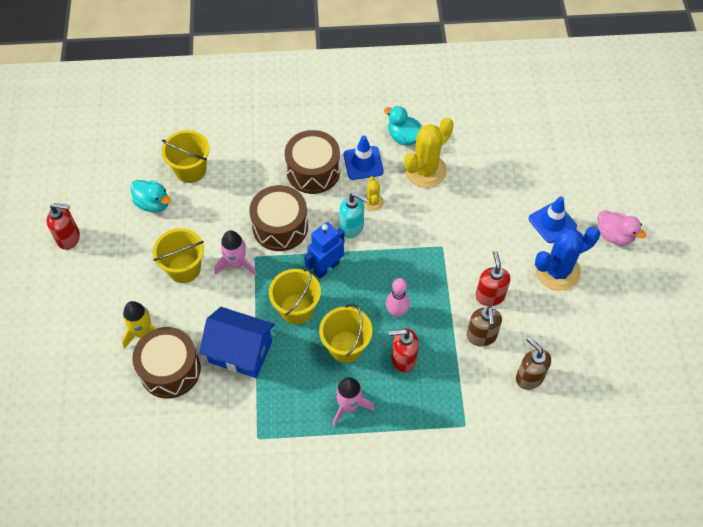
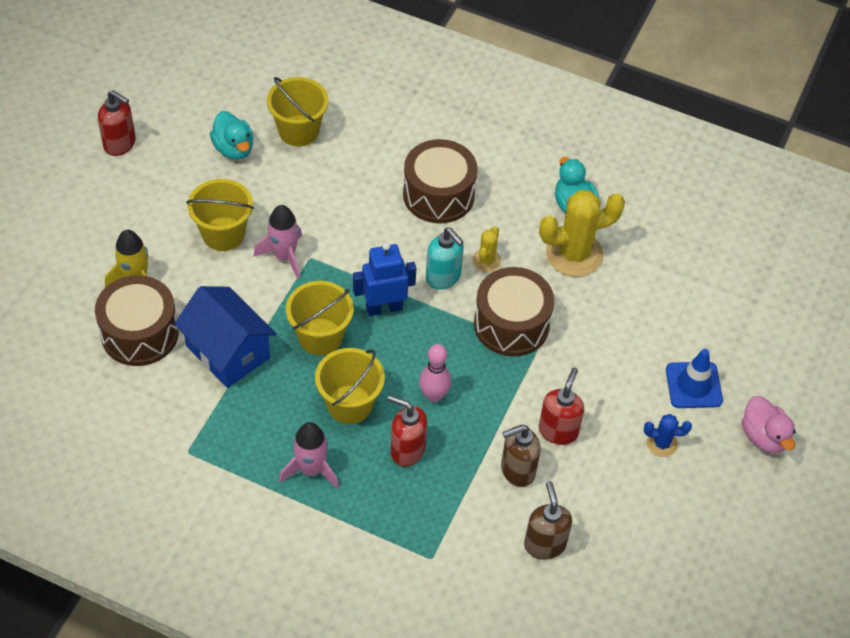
camera: 25 degrees right, 5 degrees down
brown drum [249,185,308,251] -> brown drum moved to [474,267,554,356]
blue traffic cone [344,135,384,180] -> none
brown soap dispenser [467,306,502,346] -> brown soap dispenser turned 45 degrees clockwise [501,425,540,487]
blue cactus [535,227,600,291] -> blue cactus [644,414,692,457], size x0.50

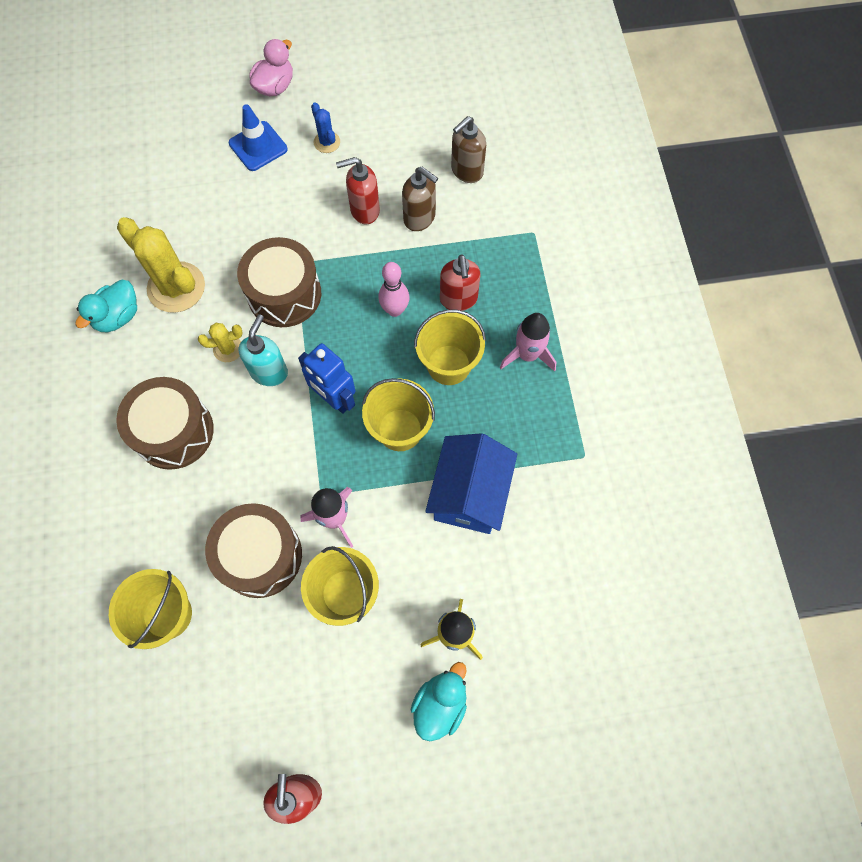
camera: 120 degrees left, 15 degrees up
brown drum [95,275,179,366] -> brown drum moved to [205,503,302,598]
turquoise duck [210,111,254,160] -> turquoise duck moved to [411,662,467,741]

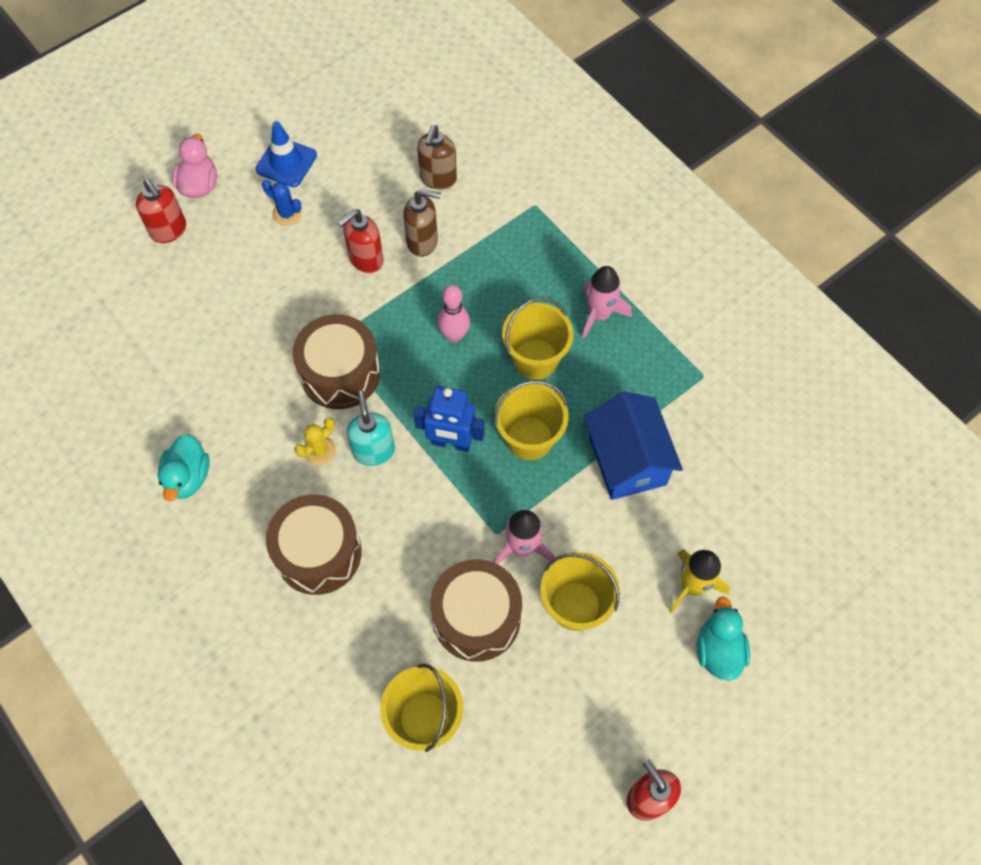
camera: 30 degrees left, 5 degrees down
yellow cactus [117,217,205,313] -> none
blue traffic cone [229,104,288,171] -> blue traffic cone moved to [255,121,317,187]
red soap dispenser [440,254,480,311] -> red soap dispenser moved to [136,179,186,243]

